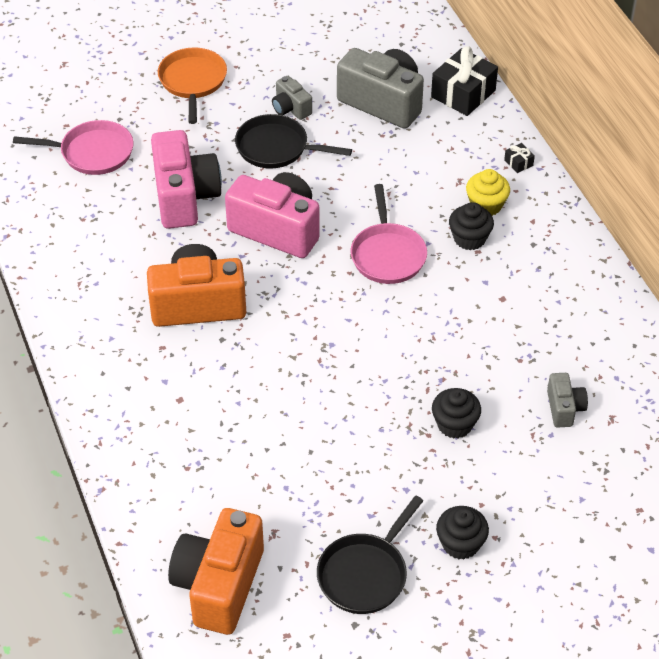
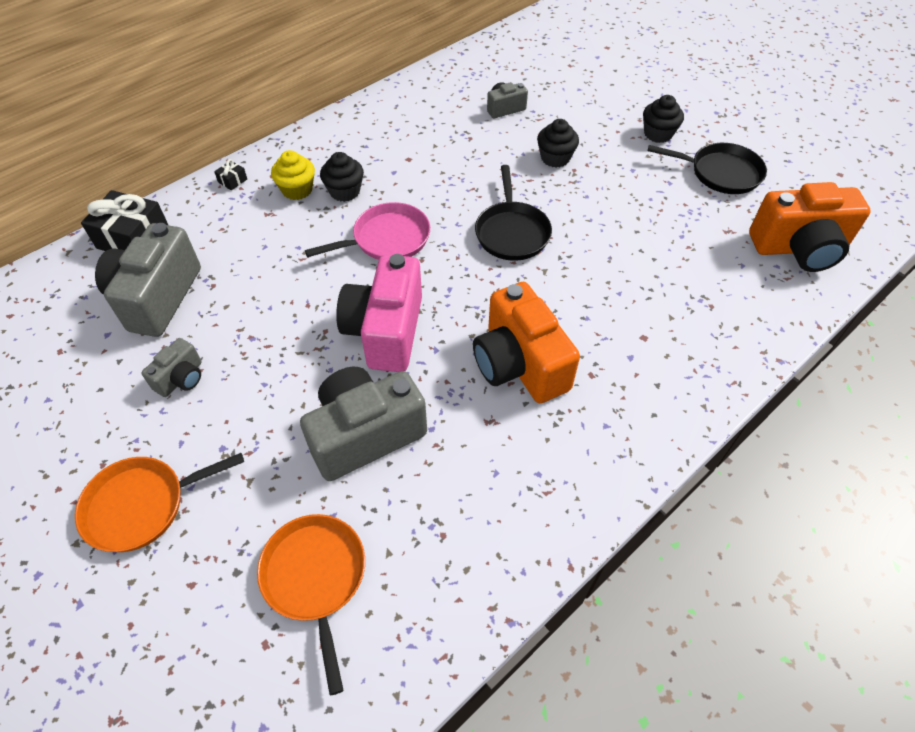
camera: 110 degrees left, 5 degrees up
pink pan [13,120,133,175] -> orange pan [257,514,365,695]
pink camera [151,130,222,229] -> grey camera [300,367,427,481]
black pan [235,114,352,168] -> black pan moved to [475,165,552,261]

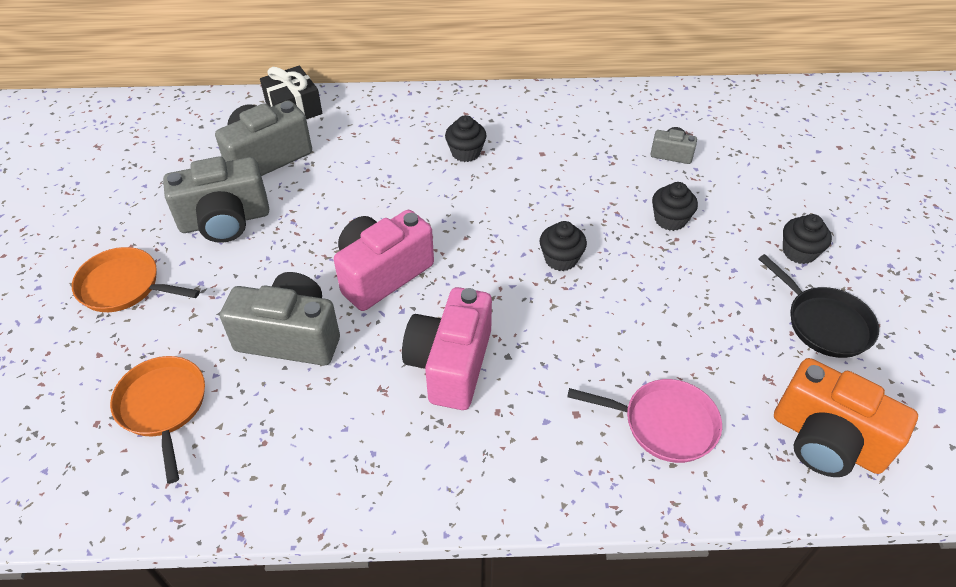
camera: 40 degrees right, 5 degrees down
grey camera [141,338,202,397] -> grey camera [163,156,269,243], size x2.02
black gift [214,159,247,191] -> none
orange pan [257,514,365,695] -> orange pan turned 45 degrees counterclockwise [110,356,205,484]
yellow cupcake [271,150,315,200] -> none
pink pan [305,202,430,260] -> pink pan moved to [567,379,722,463]
orange camera [473,282,580,403] -> pink camera [402,287,492,410]
black pan [475,165,552,261] -> black cupcake [540,221,587,271]

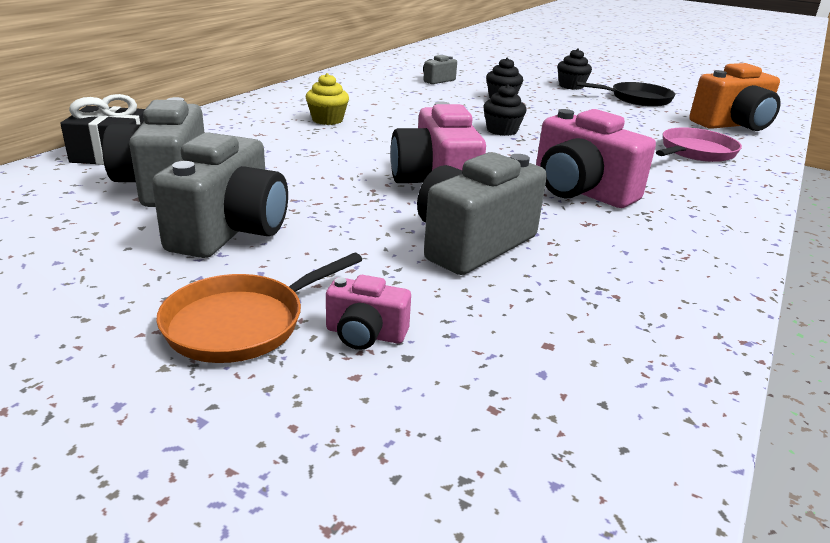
camera: 60 degrees left, 20 degrees down
orange pan [110,356,205,484] -> none
black cupcake [445,115,487,162] -> yellow cupcake [306,73,349,125]
none -> pink camera [326,275,411,350]

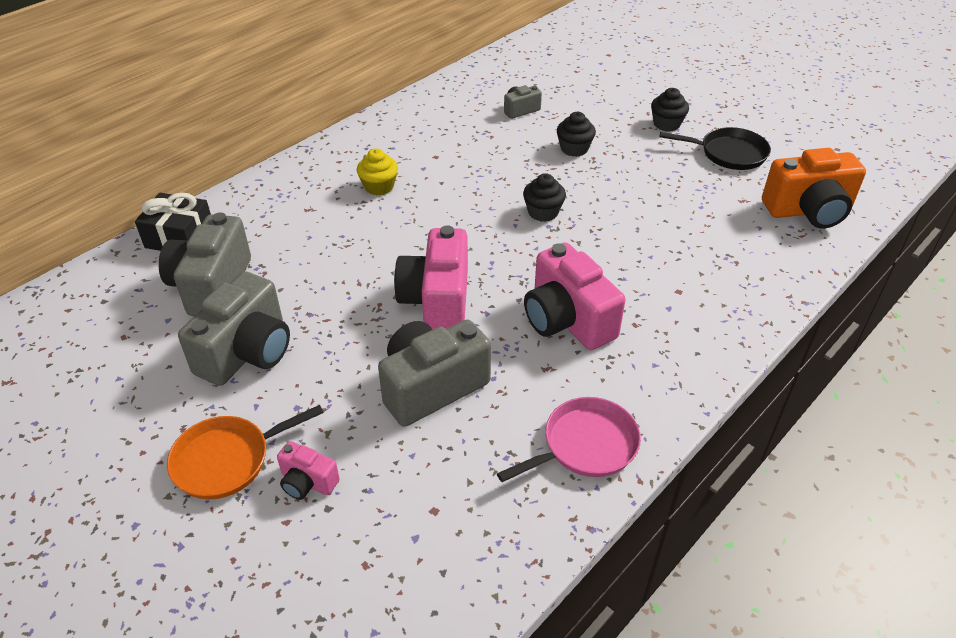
camera: 15 degrees right, 15 degrees up
pink pan [656,127,742,162] -> pink pan moved to [497,397,641,482]

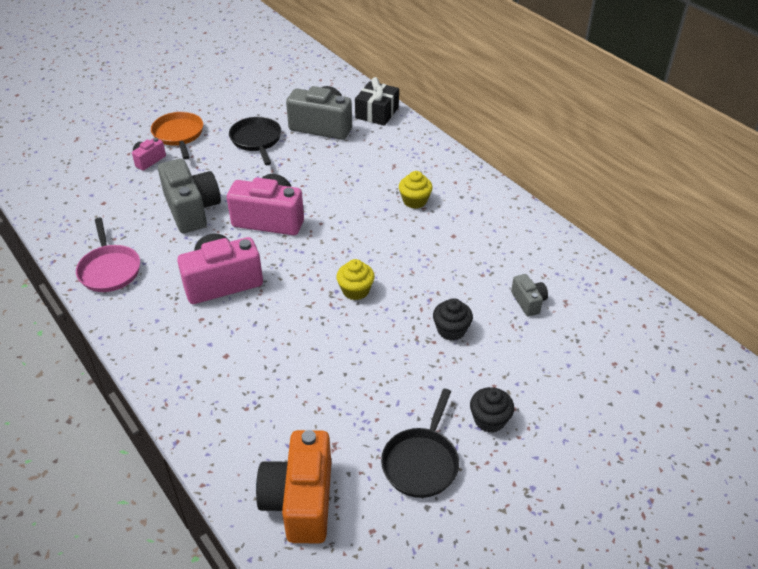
camera: 100 degrees right, 0 degrees up
grey camera [178,271,290,386] -> black pan [229,117,281,165]
black cupcake [523,173,566,222] -> yellow cupcake [336,259,375,300]

